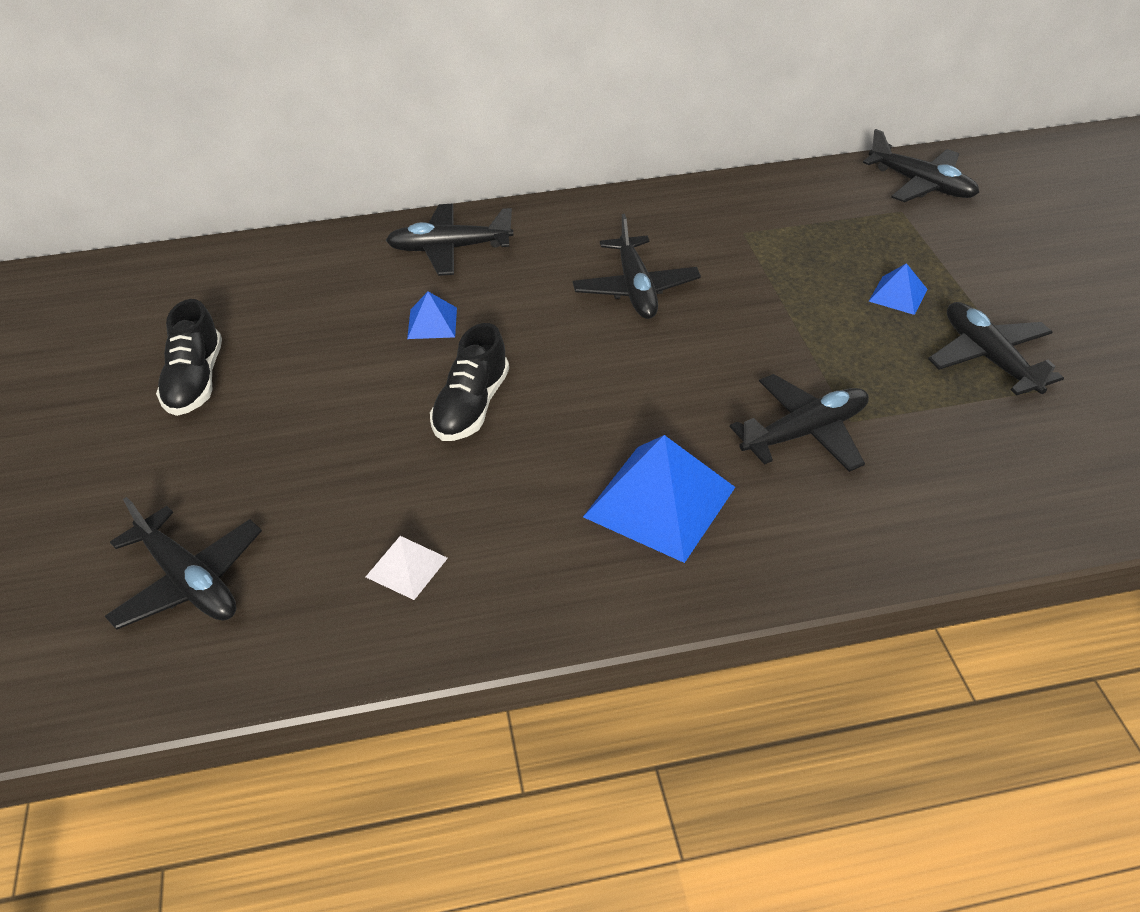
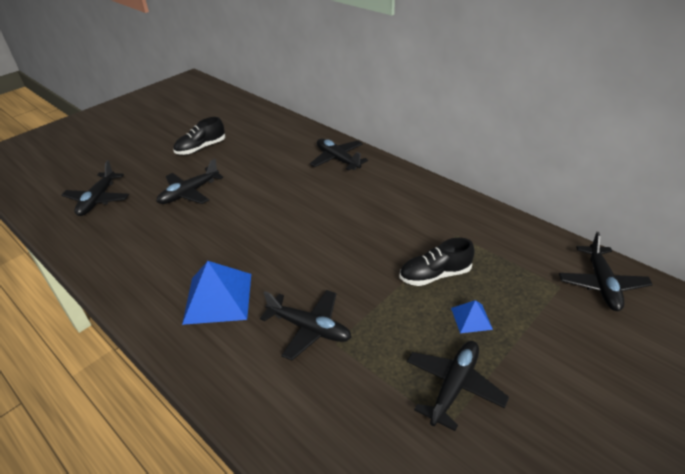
camera: 55 degrees right, 5 degrees down
white pyramid [366,536,448,600] -> none
blue pyramid [407,292,457,339] -> none
black shoe [430,323,509,441] -> black shoe moved to [399,238,475,286]
black plane [573,214,701,319] -> black plane moved to [156,159,223,204]

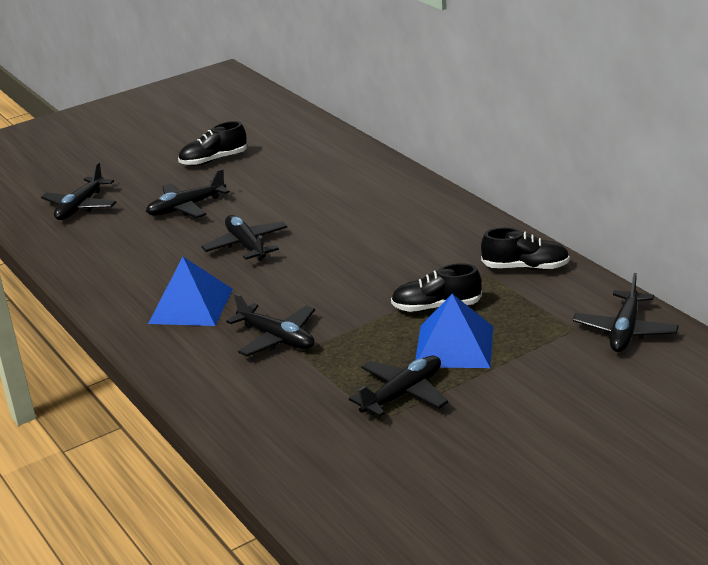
camera: 15 degrees right, 10 degrees down
black plane [310,139,368,171] -> black plane moved to [201,215,287,261]
blue pyramid [451,300,493,333] -> blue pyramid [415,294,493,368], size x2.00
none -> black shoe [481,228,570,270]

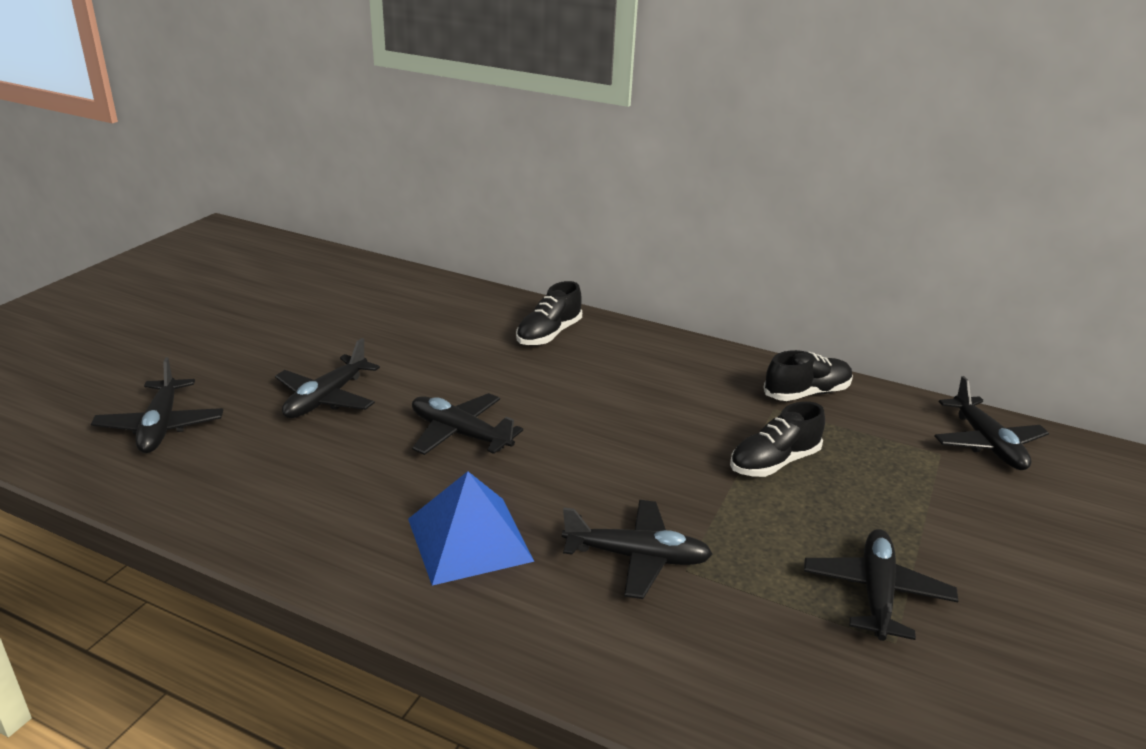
camera: 35 degrees left, 0 degrees up
black shoe [178,121,247,166] -> black shoe moved to [516,281,582,346]
blue pyramid [415,294,493,368] -> none

